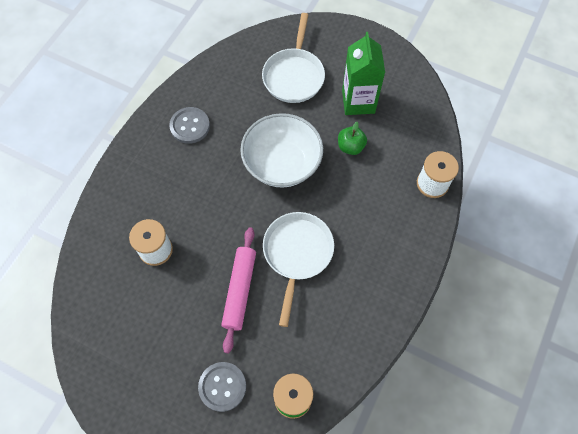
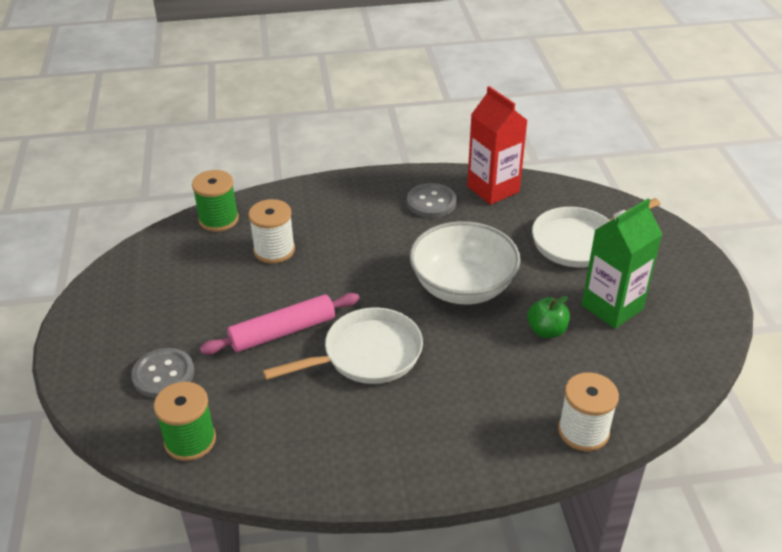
camera: 55 degrees right, 25 degrees down
none -> green spool [192,170,239,232]
none -> red carton [467,86,528,205]

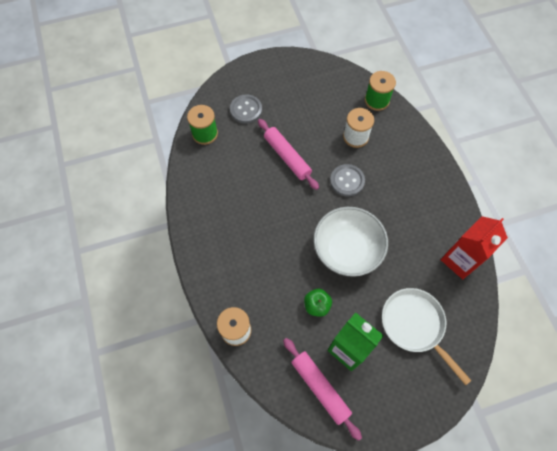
camera: 80 degrees right, 25 degrees up
white pan [263,308,423,384] -> none
grey button [407,183,457,218] -> grey button moved to [330,164,365,197]
none -> pink rolling pin [283,338,362,441]

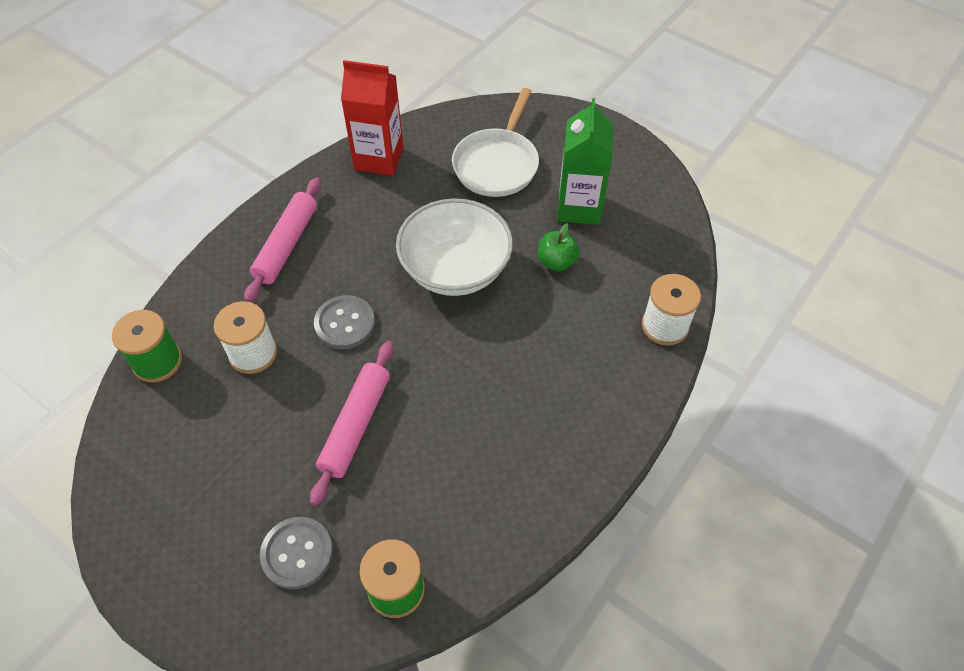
camera: 125 degrees left, 10 degrees down
pink rolling pin [283,338,362,441] -> pink rolling pin moved to [244,177,321,302]

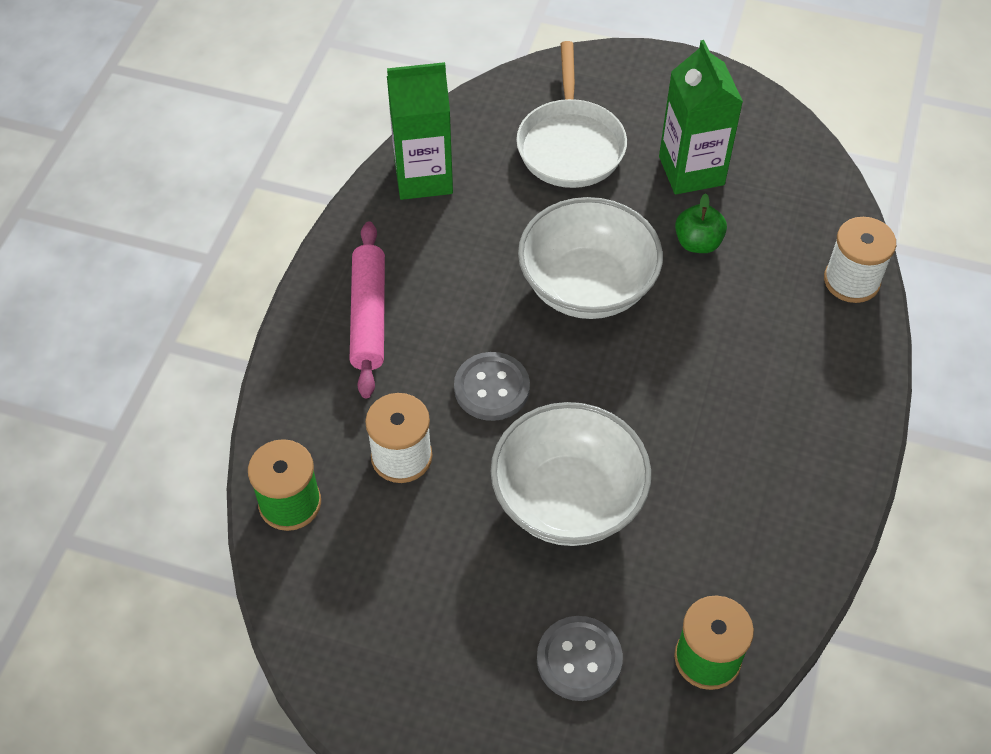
camera: 20 degrees left, 0 degrees up
pink rolling pin [310,341,394,506] -> white bowl [491,402,651,546]
red carton [341,60,404,176] -> green carton [387,62,453,200]

